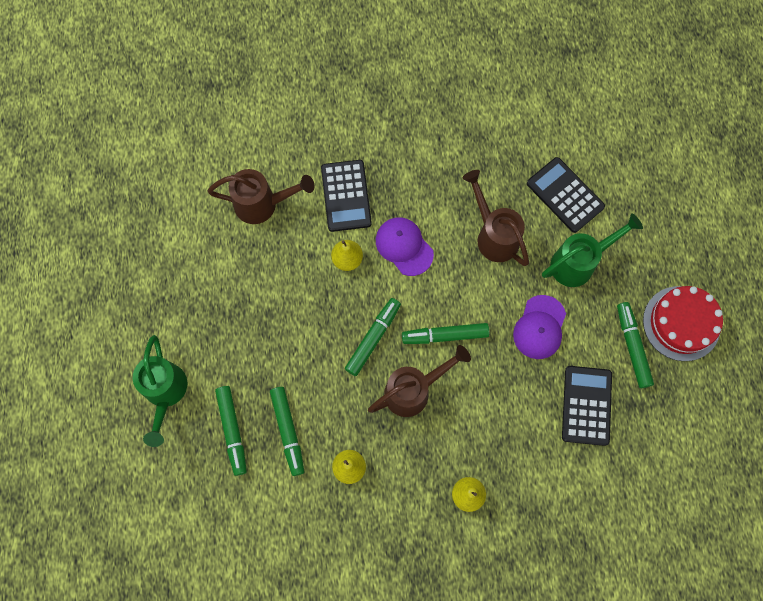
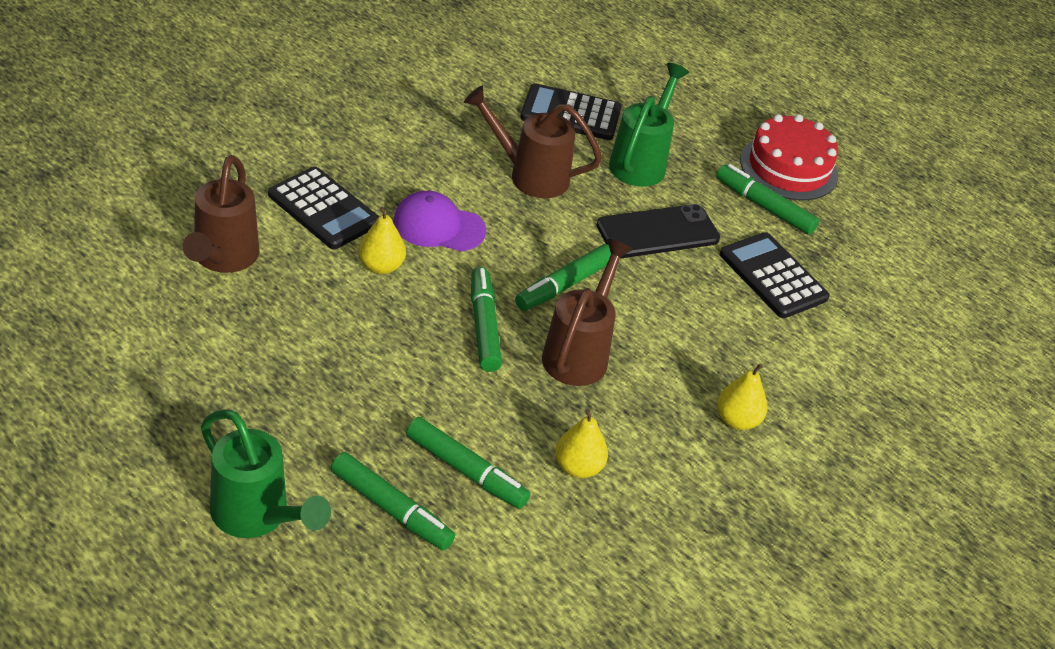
camera: 45 degrees left, 30 degrees down
brown watering can [208,169,315,224] -> brown watering can turned 135 degrees clockwise [183,155,260,273]
purple cap [513,295,566,359] -> black phone [597,204,720,258]

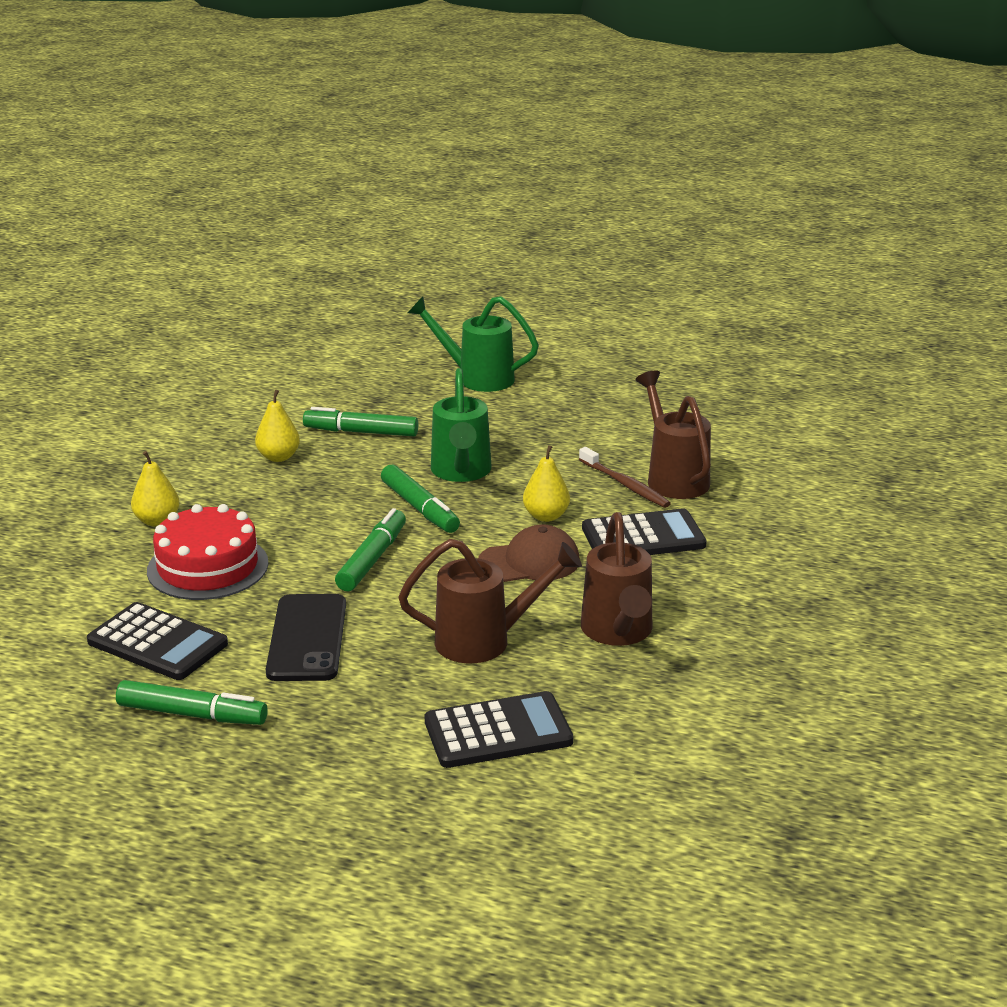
camera: 160 degrees right, 15 degrees down
black calculator [268,167,379,249] -> black calculator turned 150 degrees clockwise [582,508,707,555]
green marker [331,452,455,550] -> none
purple cap [393,191,486,251] -> brown cap [478,524,580,582]
brown watering can [542,239,633,386] -> brown watering can moved to [581,512,652,646]
black phone [597,204,720,258] -> black phone turned 45 degrees counterclockwise [266,594,346,681]
green watering can [609,63,689,187] -> green watering can moved to [431,368,492,482]
red cake [740,114,838,201] -> red cake moved to [147,504,268,600]
none -> brown toothbrush [579,447,671,508]

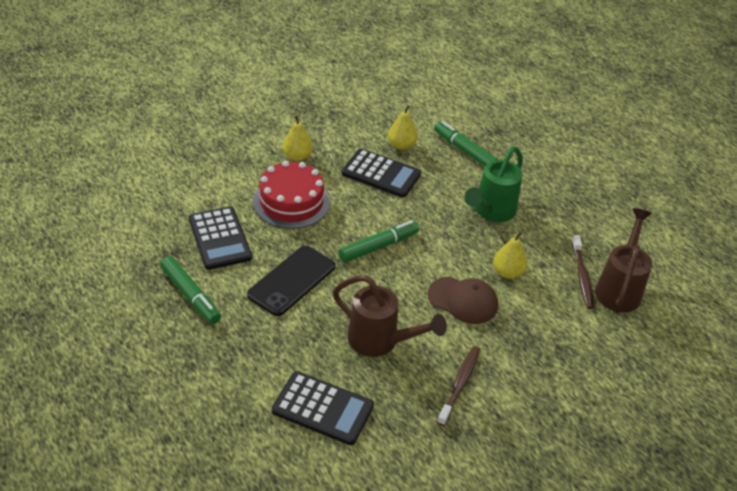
camera: 35 degrees right, 15 degrees up
green marker [381,465,460,533] -> none
green watering can [408,296,539,392] -> none
brown watering can [581,512,652,646] -> brown toothbrush [437,346,480,426]
black calculator [582,508,707,555] -> black calculator moved to [341,149,421,198]

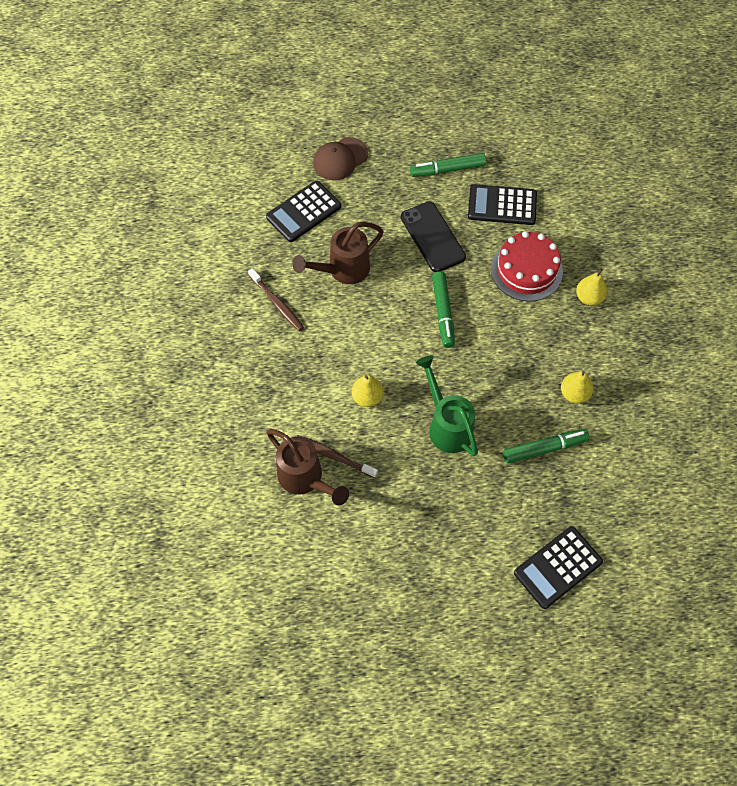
camera: 120 degrees right, 20 degrees up
black calculator [341,149,421,198] -> black calculator moved to [514,526,603,609]
brown cap [428,277,498,324] -> brown cap moved to [313,137,368,180]

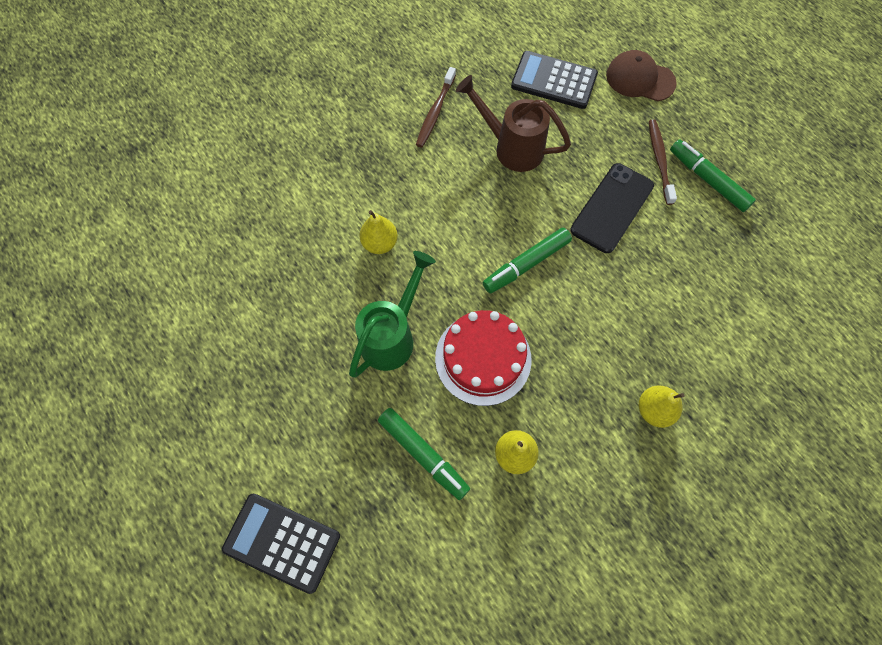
camera: 60 degrees right, 5 degrees up
brown watering can [266,429,349,505] -> none
brown toothbrush [296,435,378,478] -> brown toothbrush moved to [649,119,677,205]
black calculator [468,184,537,225] -> none
red cake [491,231,563,301] -> red cake moved to [435,310,532,406]

